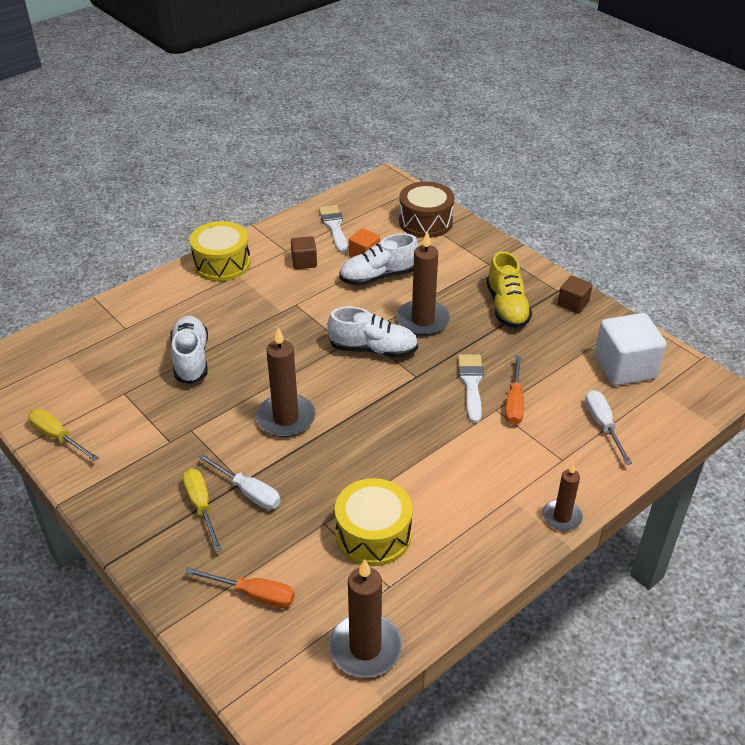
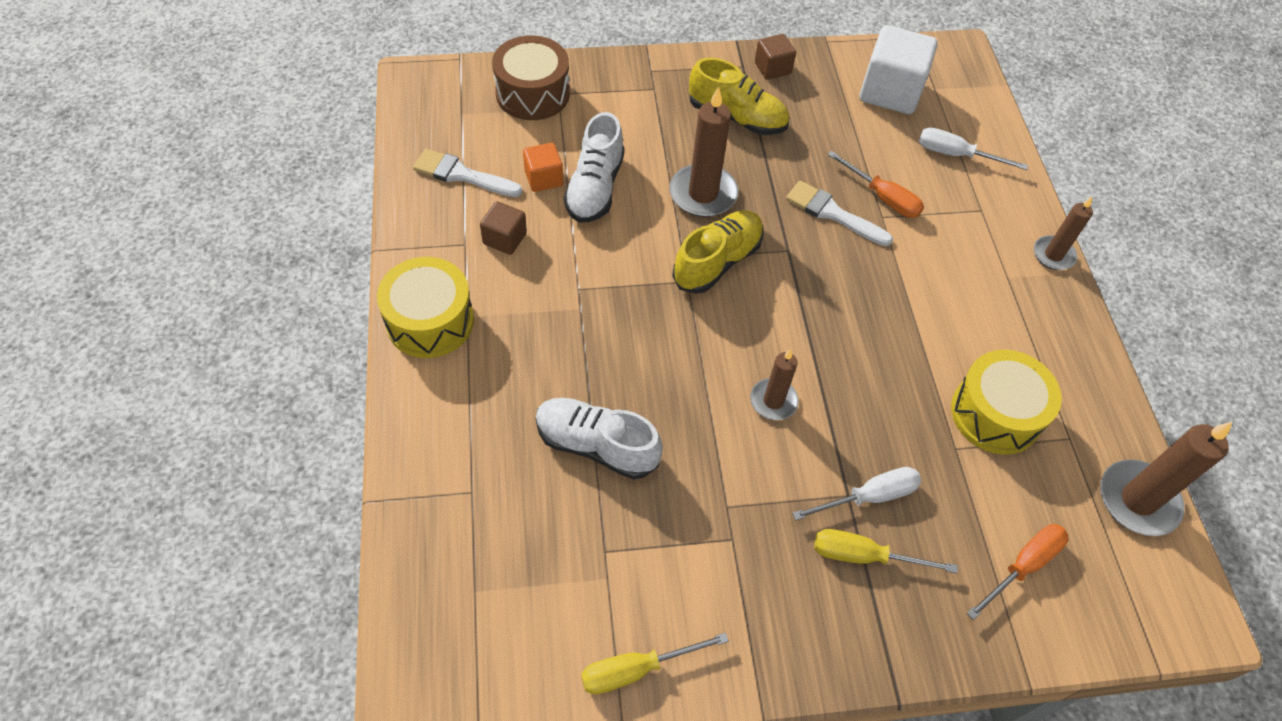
camera: 60 degrees left, 15 degrees up
brown candle [256,327,315,437] -> brown candle [750,349,799,420], size x0.61
white shoe [327,307,418,358] -> yellow shoe [672,210,764,294]

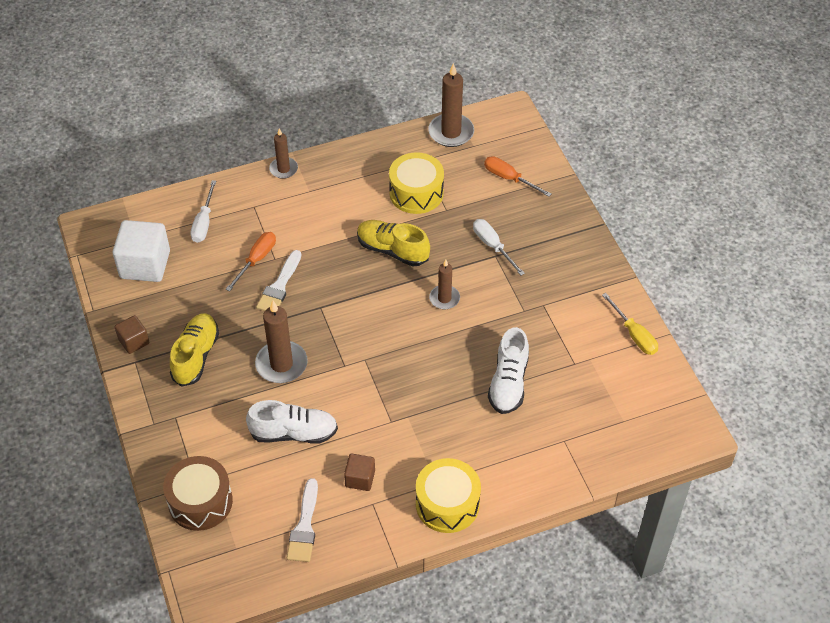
camera: 100 degrees left, 5 degrees down
orange cube [523,143,563,192] -> none
yellow shoe [672,210,764,294] -> yellow shoe moved to [357,220,430,266]
yellow screwdriver [814,529,958,573] -> none

